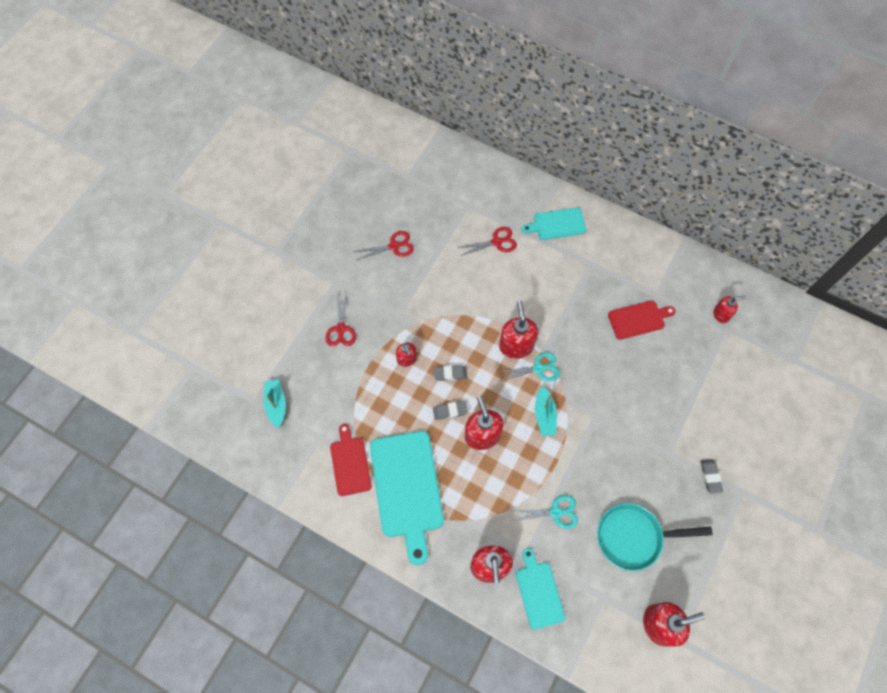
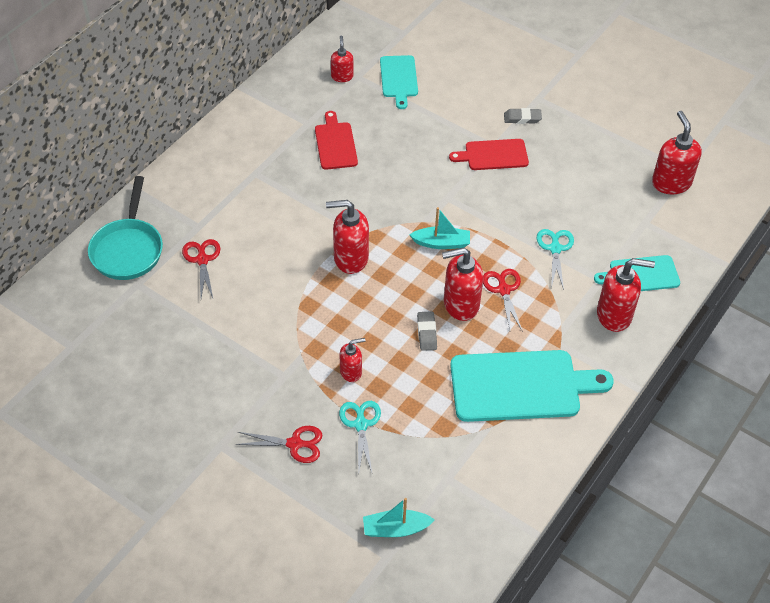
camera: 85 degrees left, 15 degrees down
red cutting board [330,424,371,496] -> red cutting board moved to [449,139,529,170]
red scissors [354,231,414,260] -> red scissors moved to [483,269,523,332]
grey eraser [434,365,467,381] -> none
turquoise scissors [496,352,560,381] -> turquoise scissors moved to [339,401,381,472]
turquoise cutting board [522,207,586,240] -> turquoise cutting board moved to [380,55,418,109]
turquoise pan [597,503,713,571] -> turquoise pan moved to [88,176,163,280]

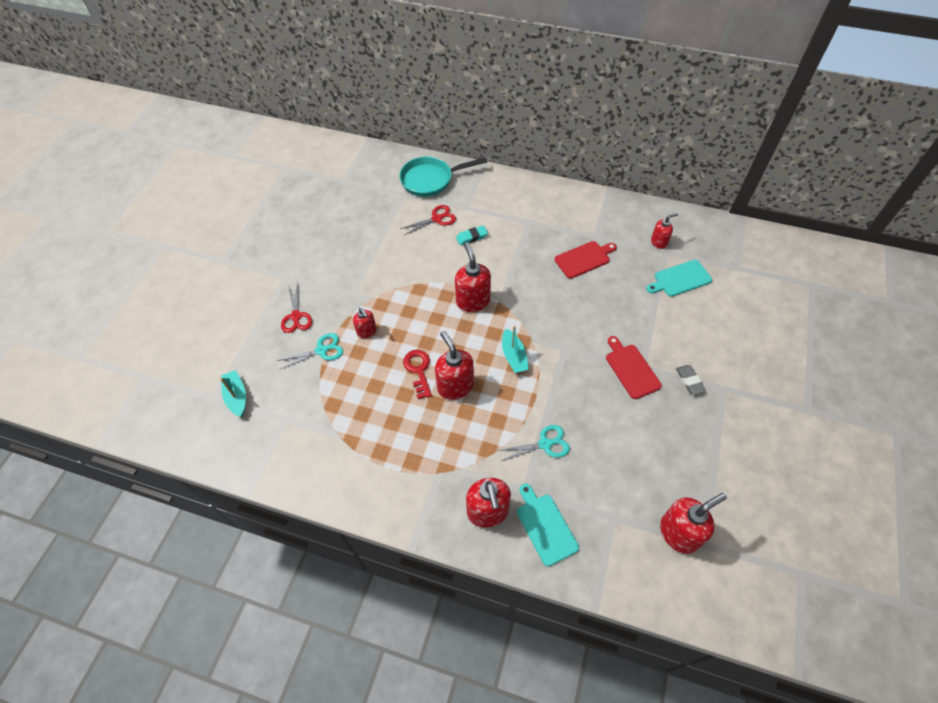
camera: 75 degrees right, 5 degrees up
grey eraser [417,311,437,351] -> red key [403,350,432,399]
turquoise cutting board [450,350,614,422] -> none
red scissors [483,269,523,332] -> none
none -> turquoise eraser [456,226,488,245]

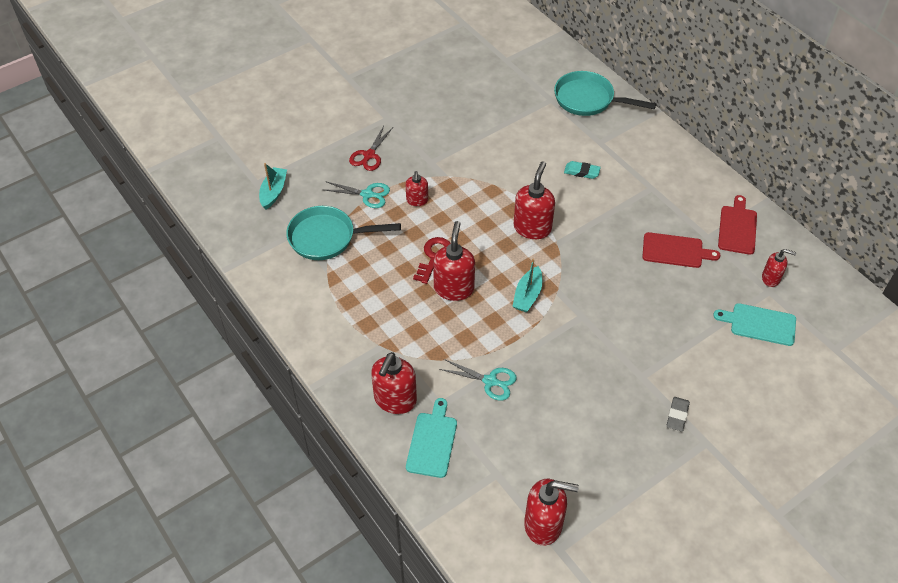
camera: 35 degrees right, 5 degrees down
red scissors [400,205,456,235] -> none
red cutting board [606,336,662,399] -> red cutting board moved to [718,195,757,255]
none -> turquoise pan [286,206,401,260]

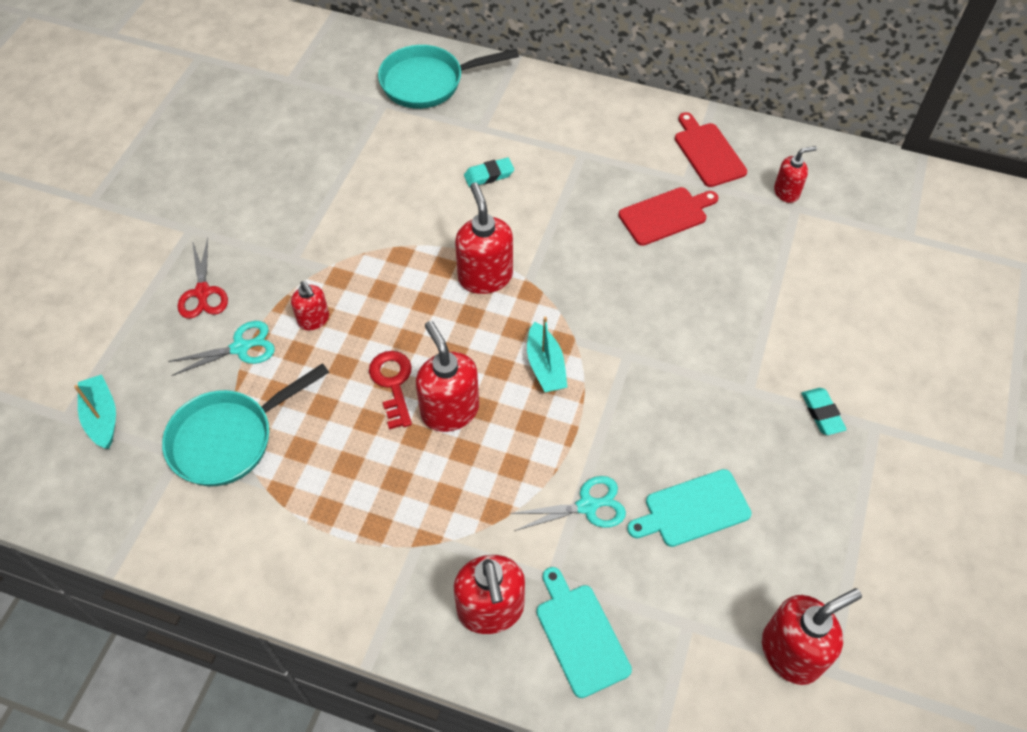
camera: 35 degrees left, 5 degrees up
grey eraser [667,397,690,431] -> turquoise eraser [801,388,847,435]
turquoise cutting board [713,303,796,346] -> turquoise cutting board moved to [627,469,752,547]

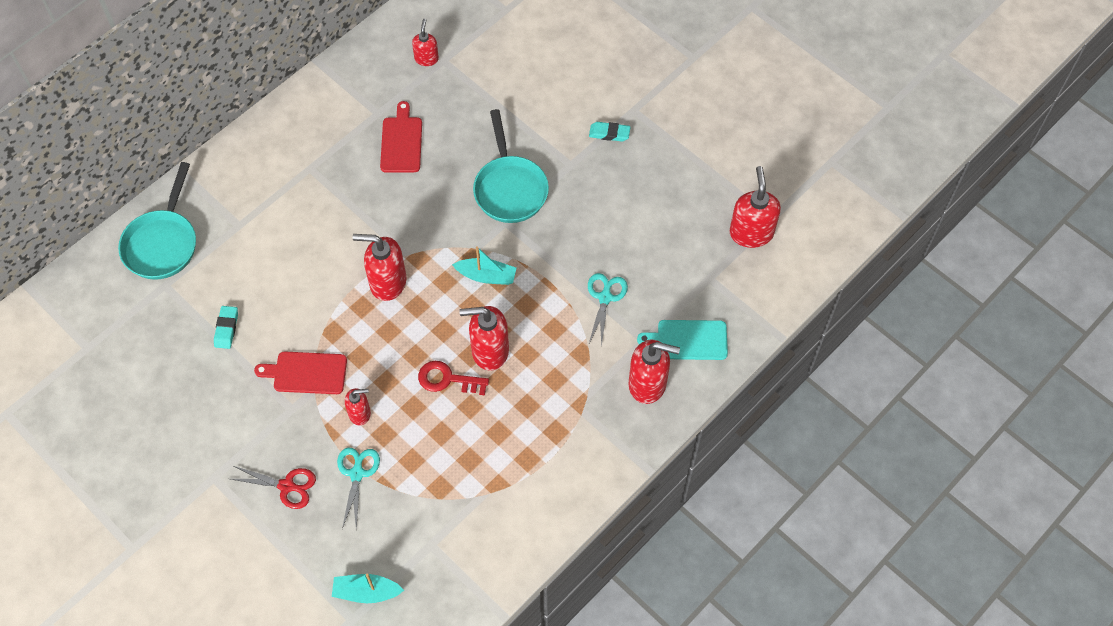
camera: 65 degrees left, 5 degrees up
turquoise pan [162,363,329,486] -> turquoise pan moved to [473,109,549,223]
turquoise eraser [464,157,514,187] -> turquoise eraser moved to [214,306,238,349]
turquoise cutting board [627,469,752,547] -> none
red cutting board [675,112,747,187] -> red cutting board moved to [254,351,347,394]

